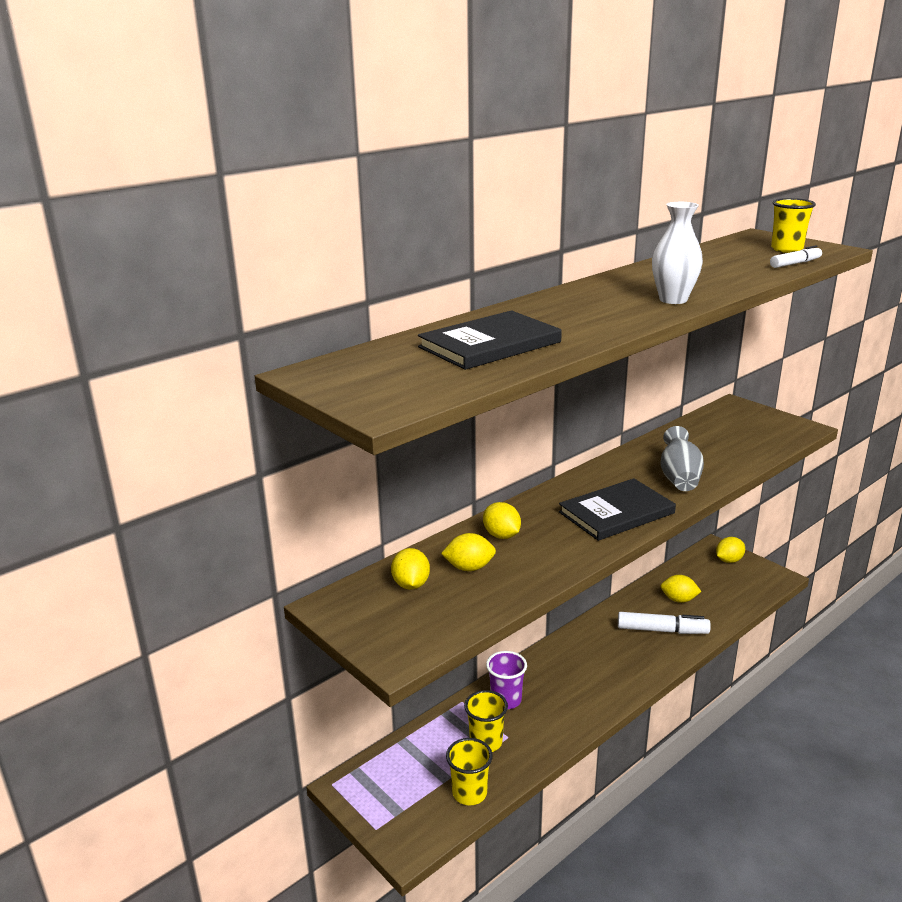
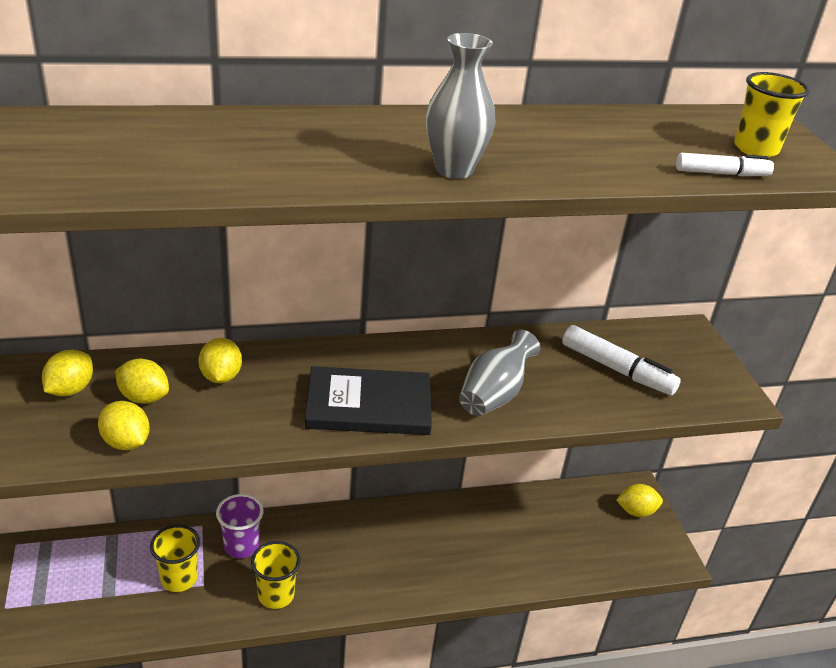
camera: 25 degrees right, 10 degrees up
black book [418,310,562,370] -> none
yellow cup [446,738,493,805] -> yellow cup moved to [251,541,301,609]
white marker [618,612,711,634] -> white marker moved to [562,325,681,395]
white vase [652,202,703,304] -> grey vase [426,33,495,179]
yellow lemon [661,575,702,603] -> yellow lemon moved to [98,401,150,450]

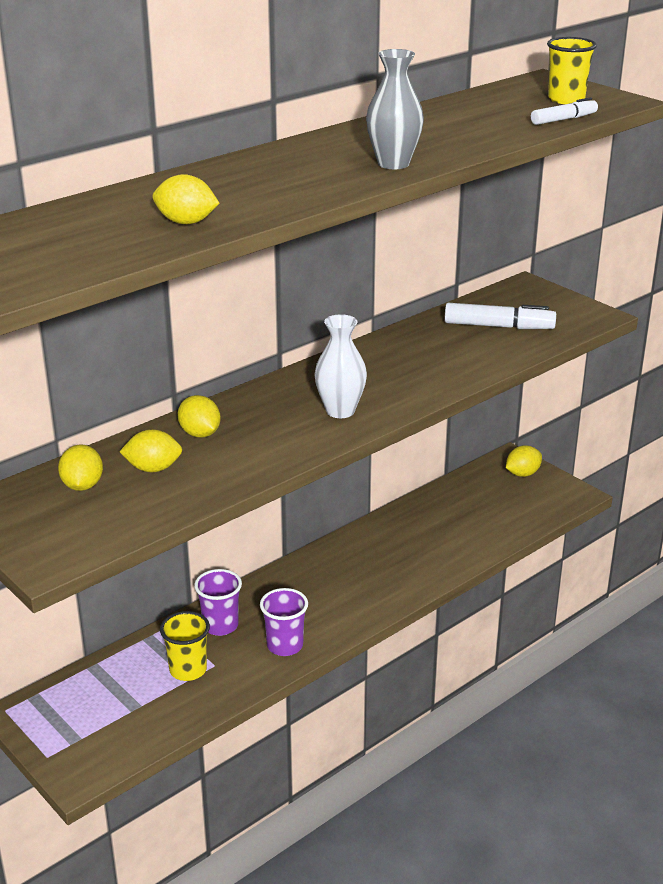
camera: 25 degrees left, 5 degrees down
yellow lemon [98,401,150,450] -> yellow lemon moved to [153,174,219,224]
yellow cup [251,541,301,609] -> purple cup [260,588,308,656]
black book [305,366,432,435] -> white vase [315,314,367,418]
grey vase [459,329,540,416] -> none

